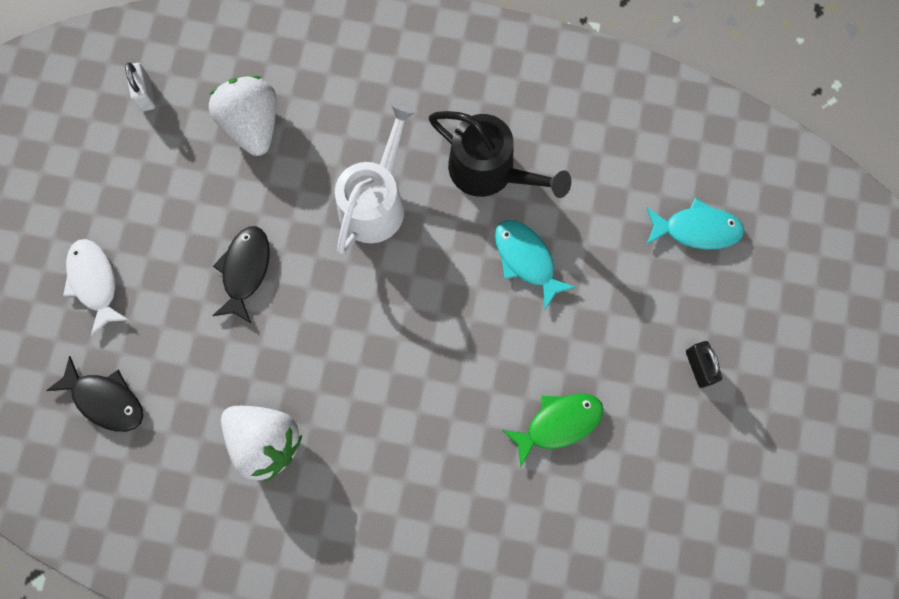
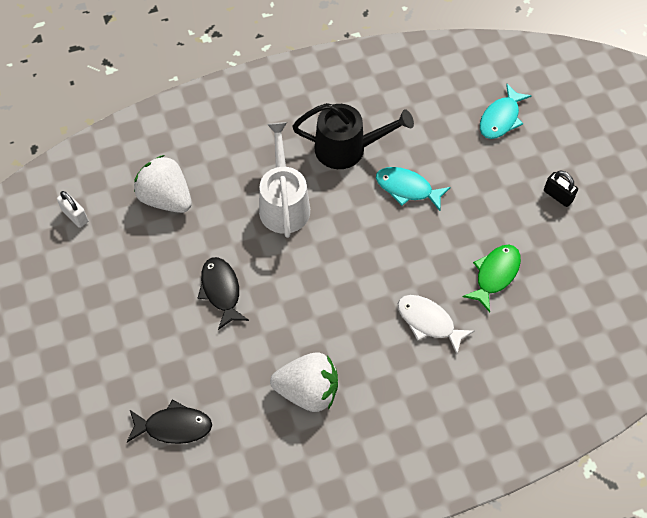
camera: 30 degrees left, 15 degrees down
white fish [63,239,128,336] -> white fish moved to [398,295,474,354]
turquoise fish [647,198,744,250] -> turquoise fish turned 150 degrees clockwise [480,84,531,139]

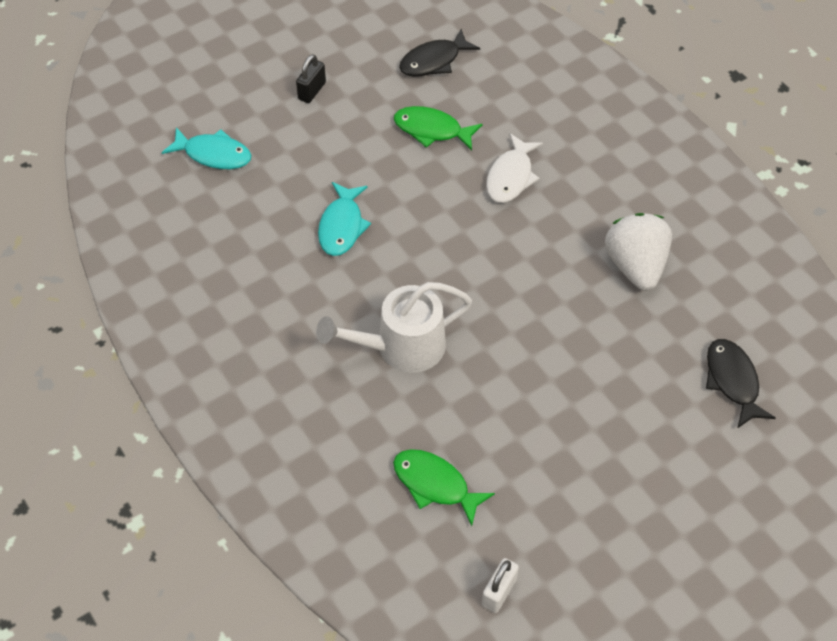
camera: 105 degrees left, 5 degrees down
white strawberry [134,155,192,213] -> green fish [393,449,495,526]
black fish [198,257,249,330] -> black fish moved to [399,29,480,77]
black watering can [292,103,414,169] -> none

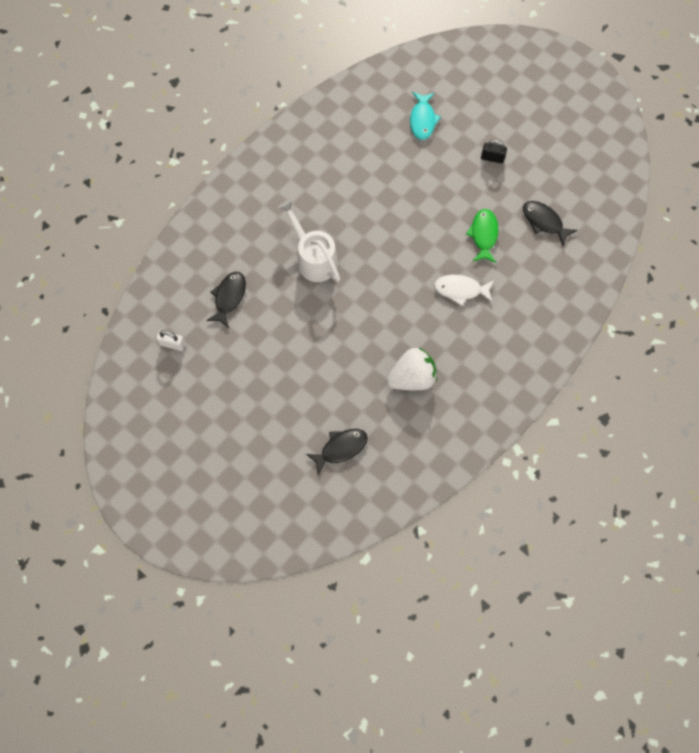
camera: 75 degrees right, 15 degrees up
turquoise fish [318,182,371,256] -> none
green fish [393,449,495,526] -> black fish [206,272,246,328]

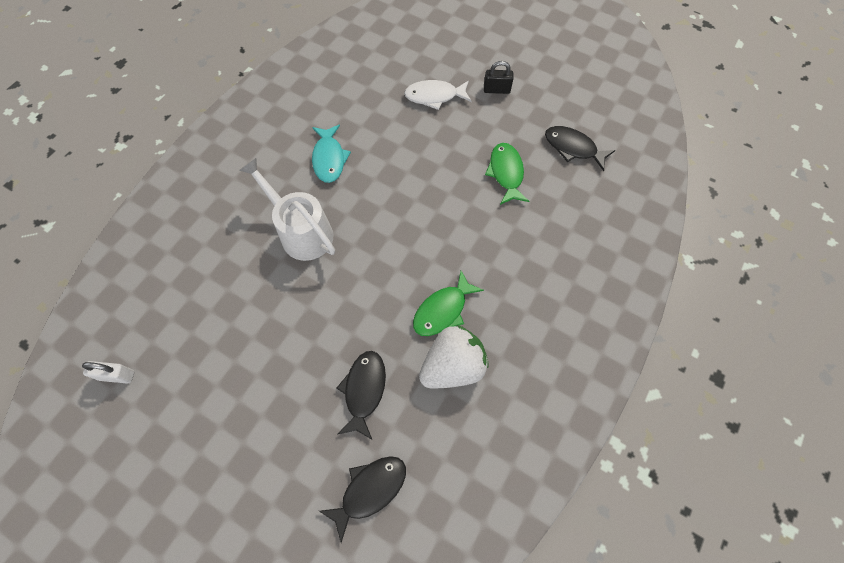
camera: 10 degrees left, 5 degrees down
black fish [206,272,246,328] -> black fish moved to [336,351,386,440]
turquoise fish [410,92,441,140] -> turquoise fish moved to [312,125,351,183]
white fish [434,275,494,306] -> white fish moved to [404,80,471,110]
none -> green fish [413,271,484,336]

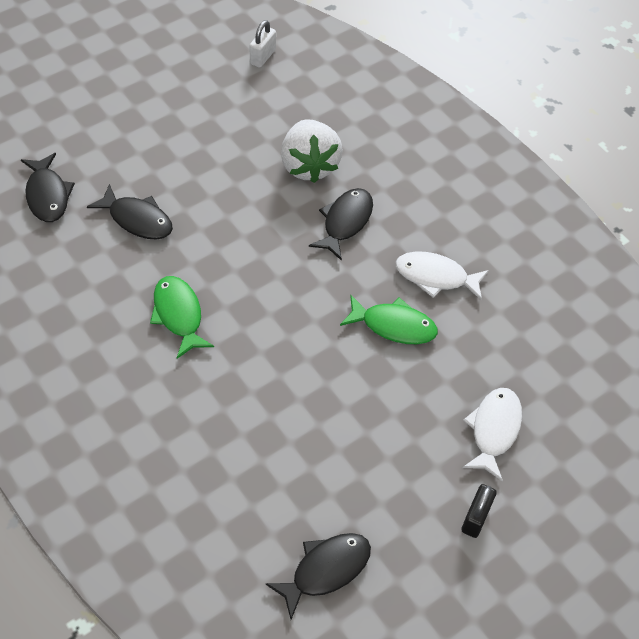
camera: 110 degrees right, 10 degrees down
white watering can [239,158,335,261] -> black fish [309,188,373,261]
turquoise fish [312,125,351,183] -> white fish [395,251,489,301]
white strawberry [419,325,489,388] -> white strawberry moved to [281,120,343,183]
green fish [485,143,529,205] -> green fish moved to [340,295,438,344]

